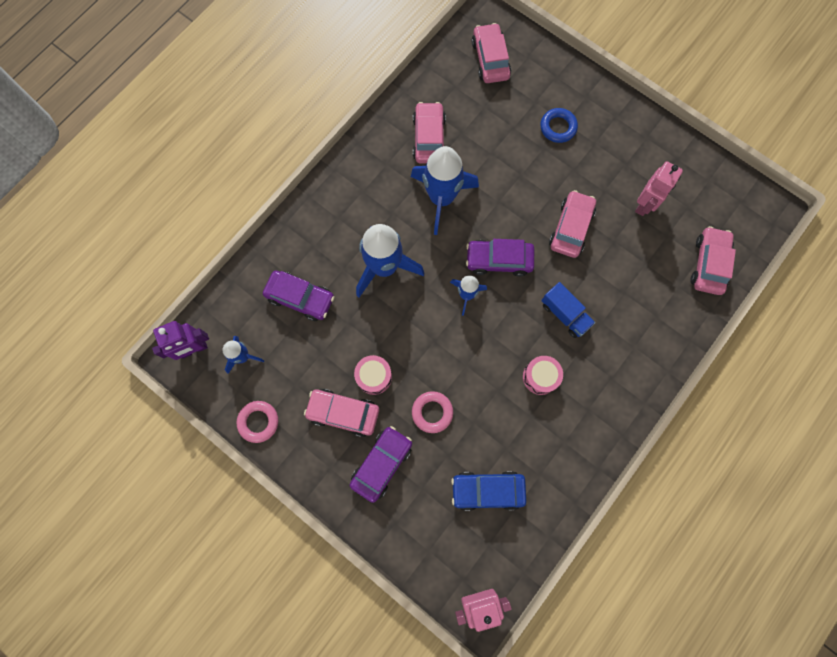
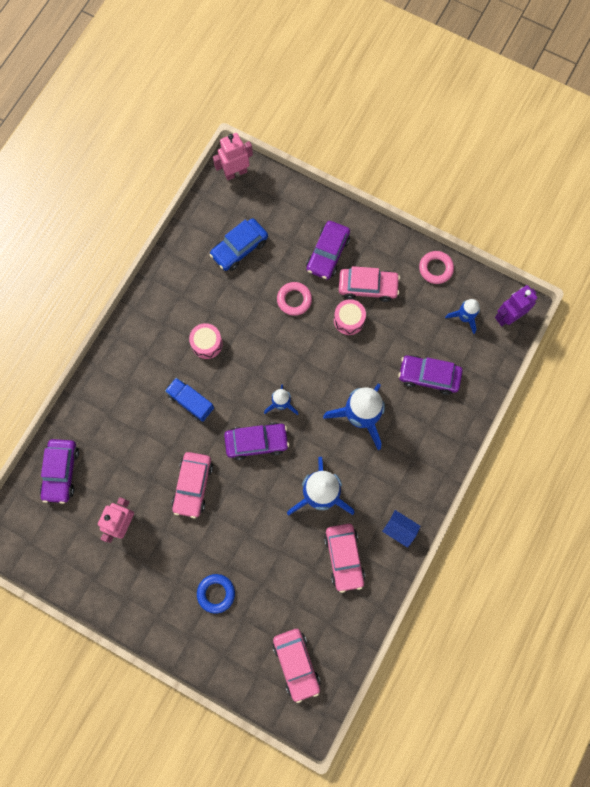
camera: 170 degrees right, 0 degrees up
blue car [451,471,526,511] -> blue car turned 150 degrees clockwise [210,218,268,271]
pink car [690,226,736,295] -> purple car [40,439,79,504]
none -> blue house [382,510,421,548]

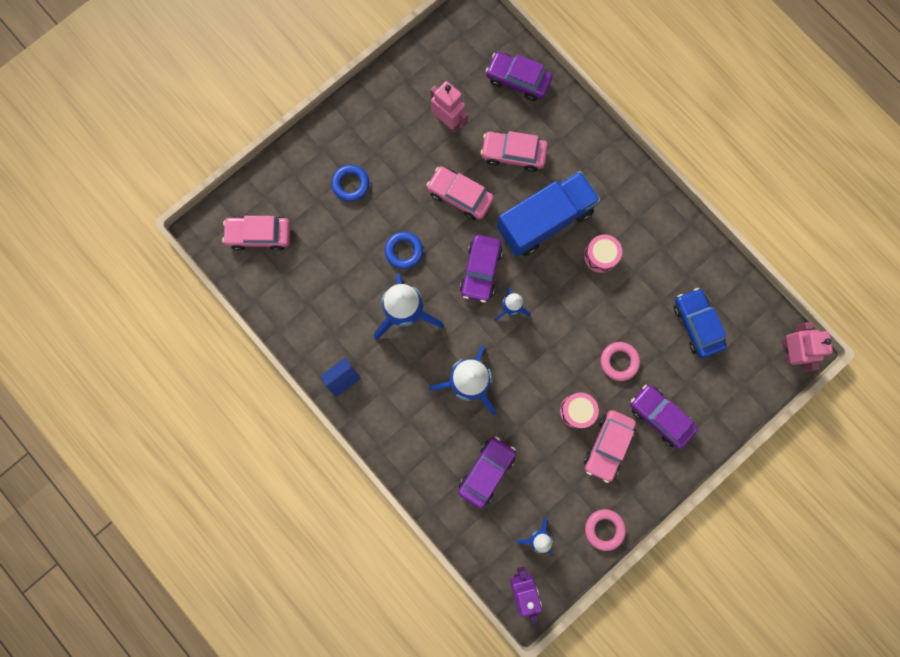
camera: 110 degrees right, 5 degrees up
blue truck [165,378,214,422] -> blue truck [497,171,600,257], size x1.90
pink car [324,524,365,593] -> pink car moved to [481,131,548,172]
none -> blue ring [385,232,423,269]

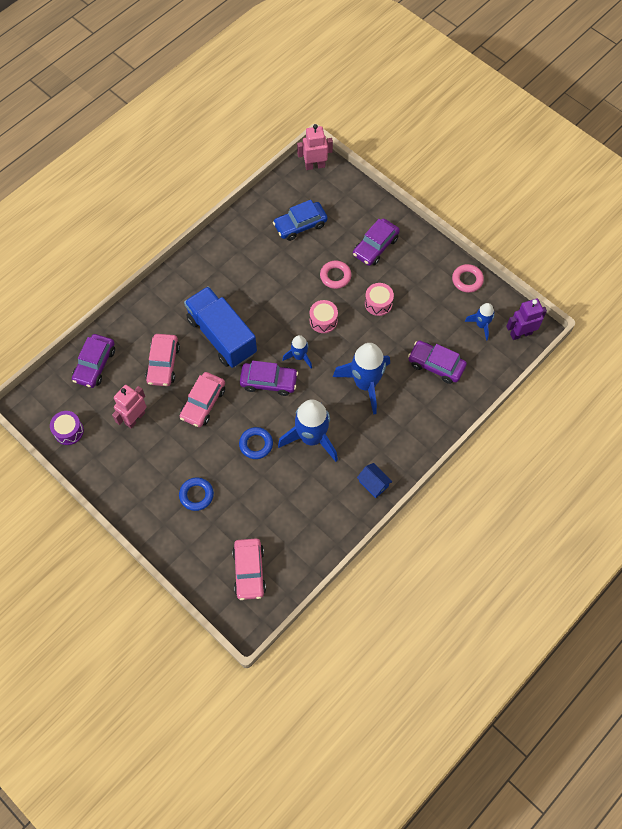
camera: 95 degrees left, 15 degrees down
pink drum [584,235,622,273] -> pink drum moved to [310,300,338,333]
pink car [584,410,636,483] -> none
none -> purple drum [50,411,84,445]

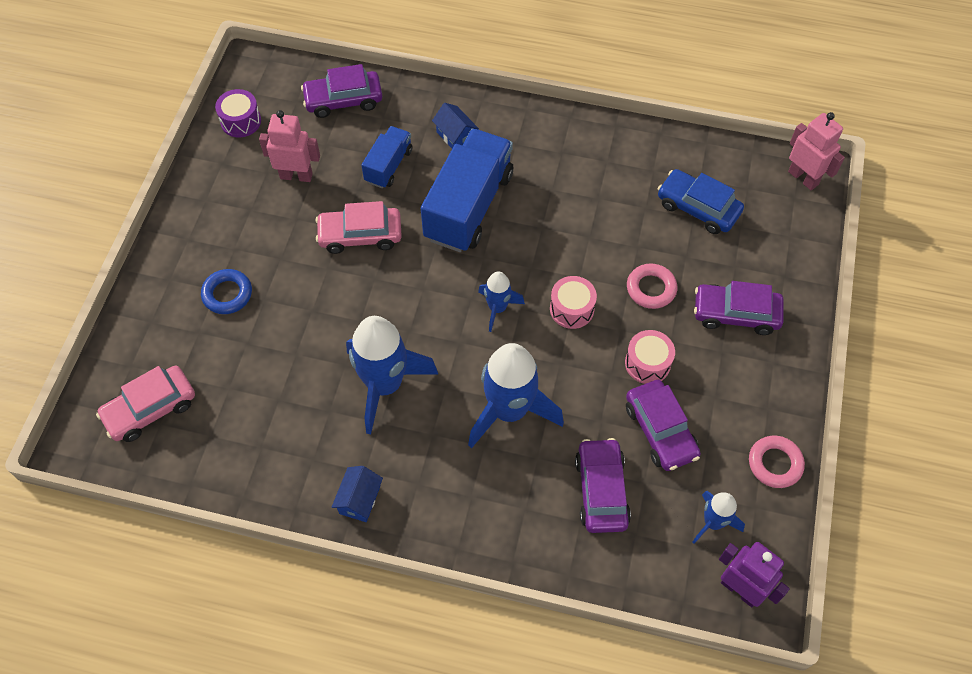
camera: 60 degrees right, 5 degrees down
pink car [145,334,180,386] -> blue truck [362,126,413,188]
blue ring [239,427,273,459] -> none
purple car [240,361,298,396] -> purple car moved to [626,380,701,471]
none -> blue house [432,103,479,148]

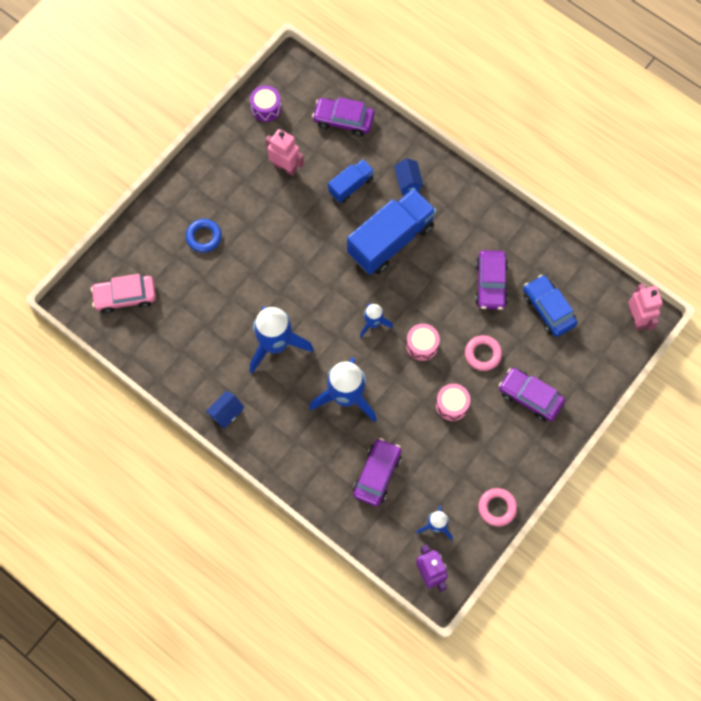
camera: 25 degrees right, 10 degrees up
pink car [316,201,402,254] -> none
purple car [626,380,701,471] -> purple car moved to [475,250,508,310]

